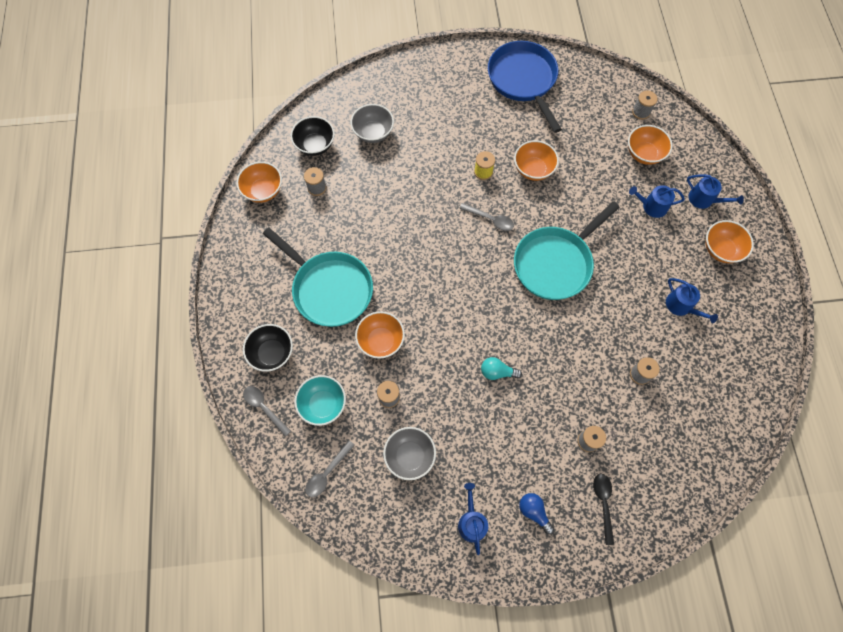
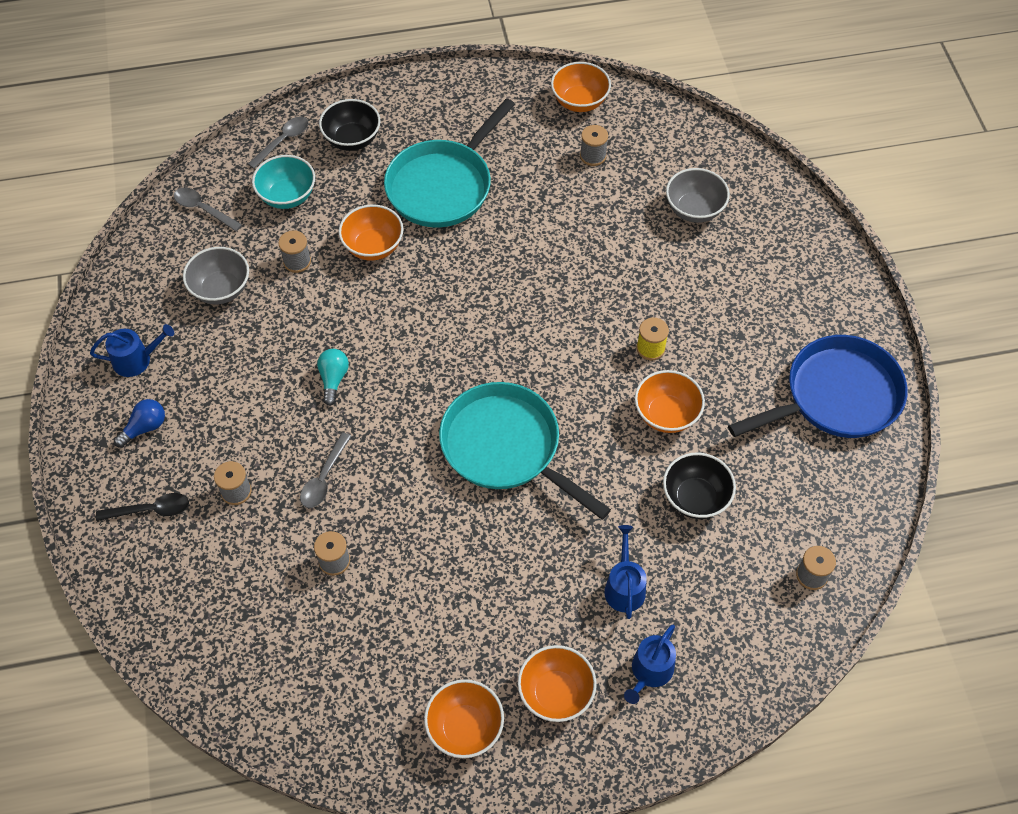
camera: 85 degrees right, 10 degrees down
black bowl [291,116,335,156] -> black bowl moved to [663,453,736,519]
grey spoon [459,203,514,231] -> grey spoon moved to [300,432,352,508]
orange bowl [628,125,673,165] -> orange bowl moved to [424,679,504,758]
blue watering can [666,278,718,323] -> none

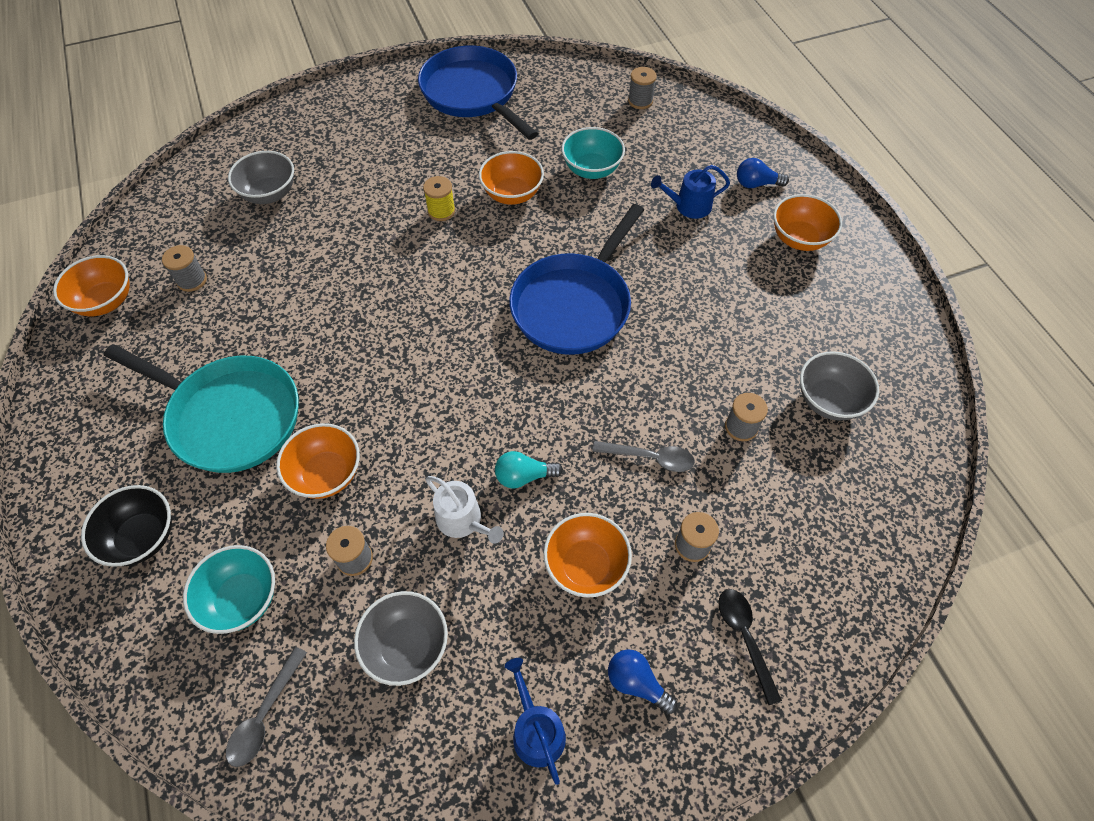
camera: 100 degrees left, 0 degrees up
grey spoon [248,116,308,169] -> none
orange bowl [424,679,504,758] -> orange bowl moved to [543,513,632,598]
turquoise pan [439,382,611,520] -> blue pan [509,204,644,355]
blue watering can [624,625,676,704] -> blue light bulb [737,158,789,188]
black bowl [663,453,736,519] -> turquoise bowl [561,127,625,179]
none -> white watering can [425,476,504,544]
none -> grey bowl [800,351,879,420]

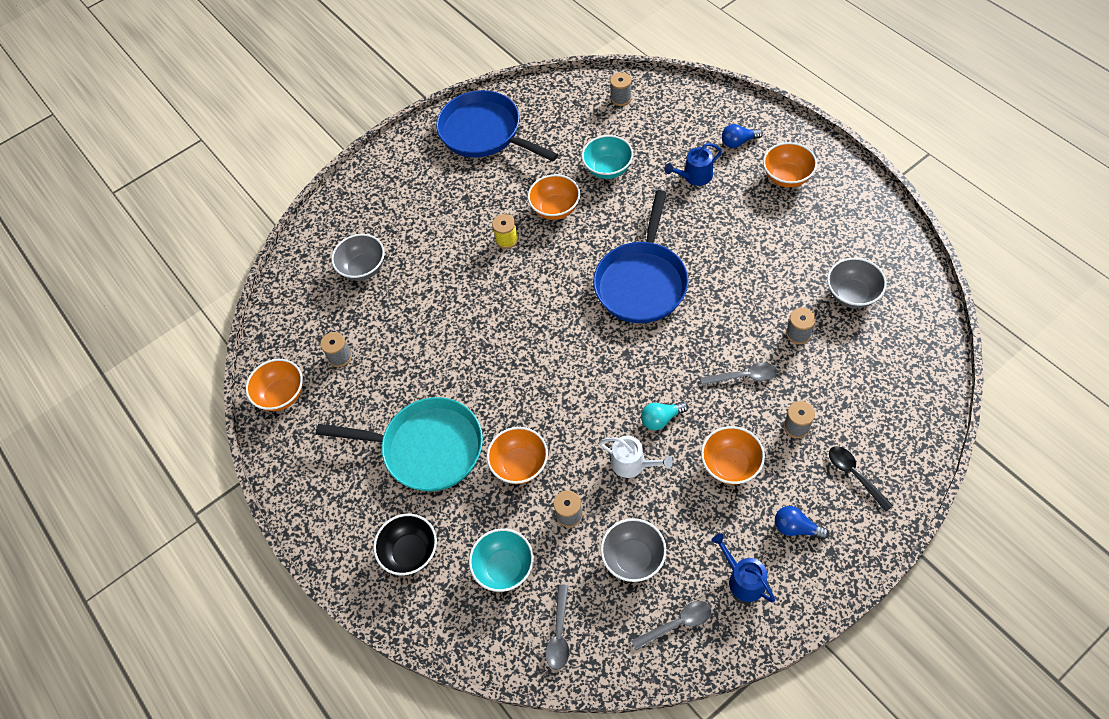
camera: 10 degrees left, 0 degrees up
none -> grey spoon [631,601,712,650]

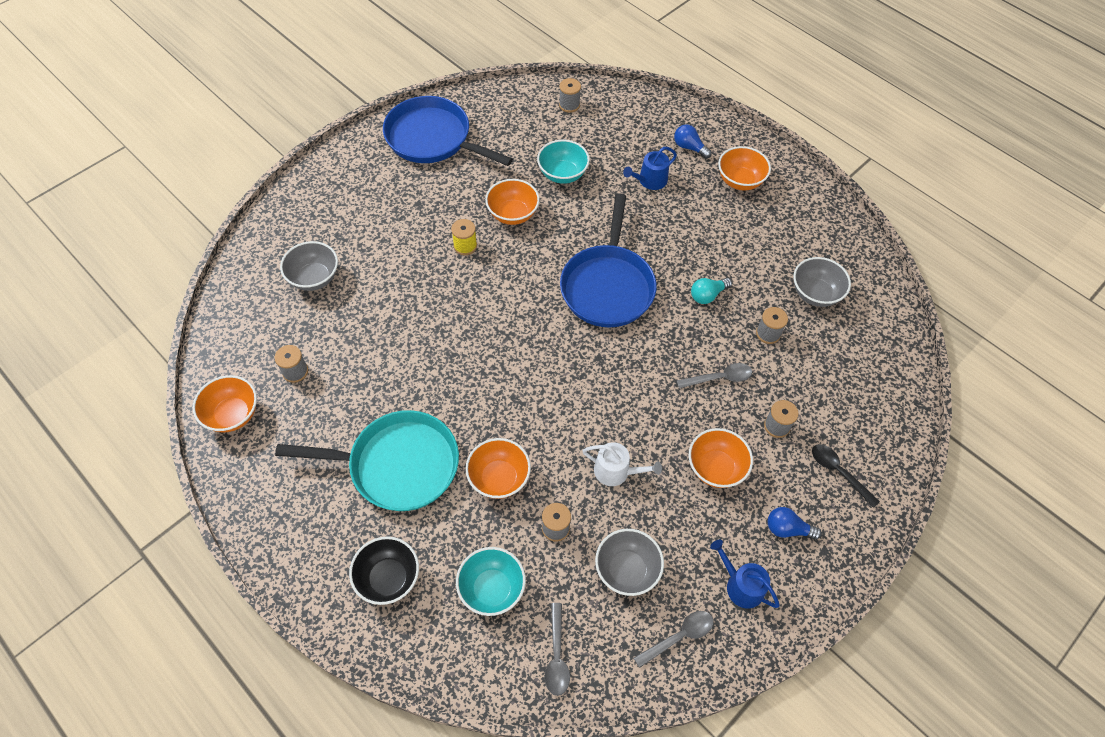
camera: 15 degrees left, 0 degrees up
turquoise light bulb [641,401,688,430] -> turquoise light bulb moved to [691,278,732,304]
blue light bulb [722,124,763,148] -> blue light bulb turned 60 degrees clockwise [674,124,712,158]

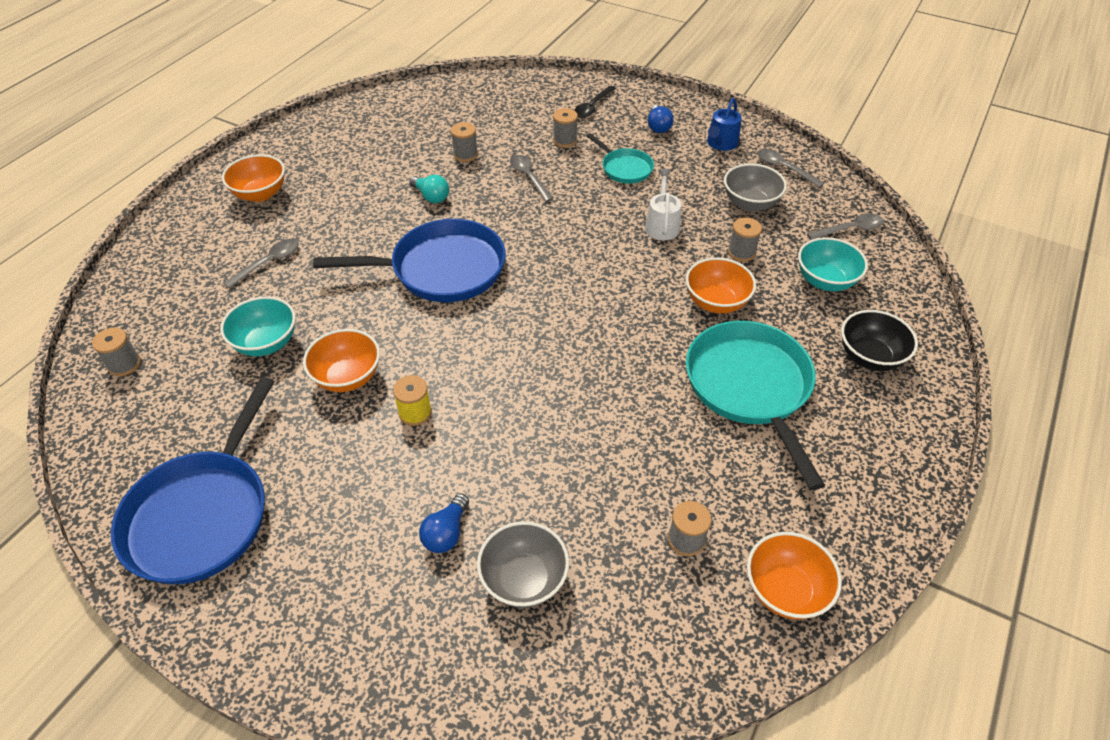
camera: 105 degrees left, 10 degrees down
blue watering can [623,147,677,190] -> grey spoon [224,239,299,289]
blue light bulb [674,124,712,158] -> blue light bulb moved to [419,493,469,553]
orange bowl [689,428,753,488] -> turquoise pan [586,133,654,184]
grey bowl [793,257,851,307] -> none

